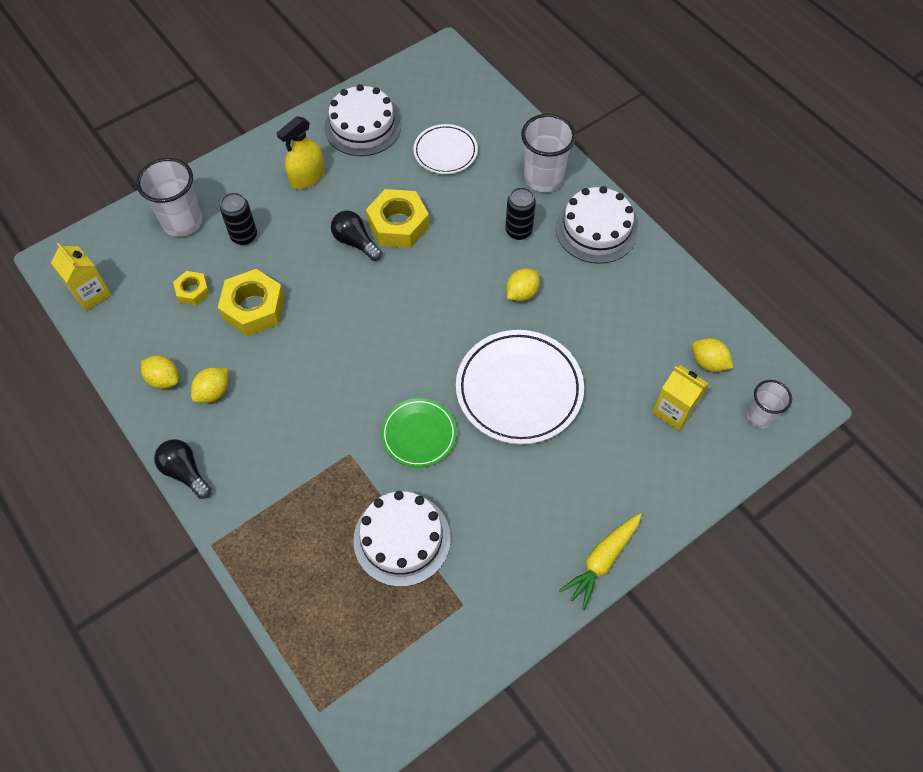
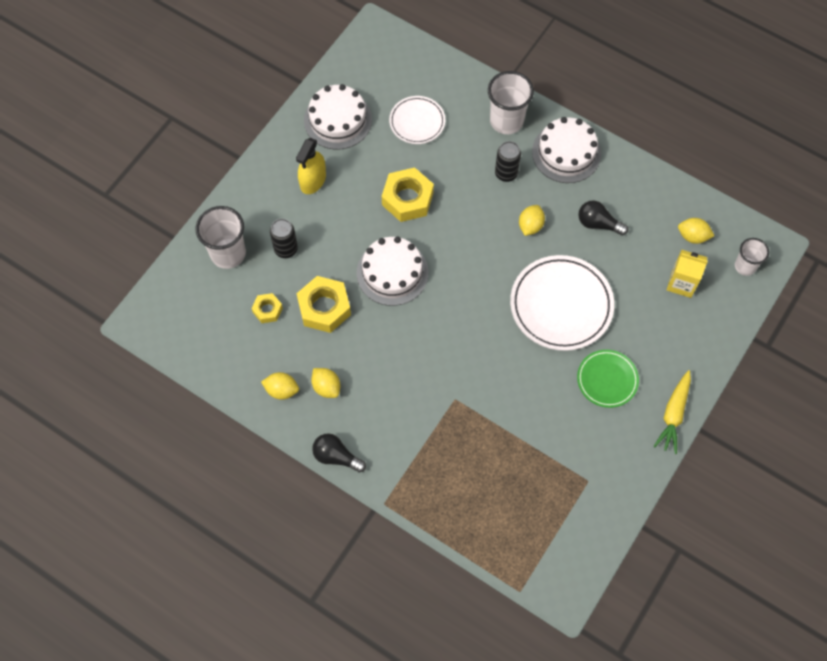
camera: 20 degrees left, 5 degrees up
yellow carton [51,243,112,311] -> none
yellow lemon [191,368,228,403] -> yellow lemon turned 60 degrees counterclockwise [311,368,340,398]
black light bulb [331,210,382,261] -> black light bulb moved to [578,200,628,236]
white cake [353,491,451,587] -> white cake moved to [356,237,428,306]
green plate [381,398,457,468] -> green plate moved to [577,350,639,408]

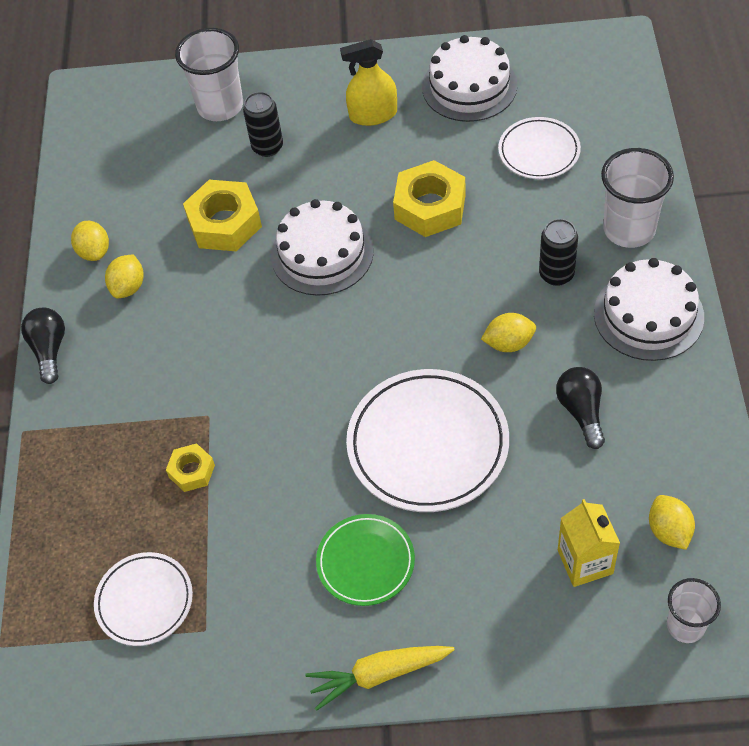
camera: 60 degrees right, 10 degrees down
yellow nut [251,293,283,323] -> yellow nut moved to [166,443,215,492]
none -> white plate [94,552,193,646]

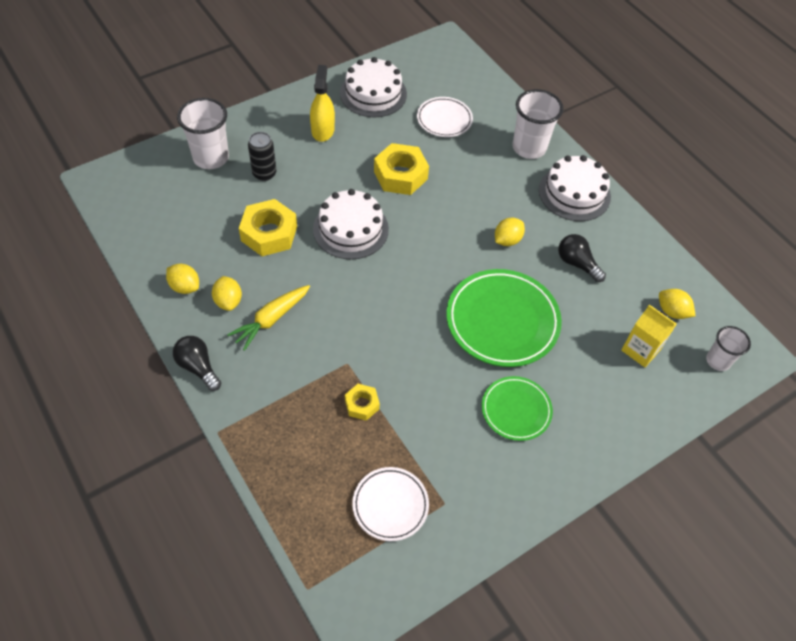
camera: 40 degrees left, 0 degrees up
yellow carrot [305,646,455,711] -> yellow carrot moved to [227,285,310,351]
yellow spray bottle [340,39,397,126] -> yellow spray bottle turned 135 degrees clockwise [310,65,335,142]
white plate [346,369,509,512] -> green plate [446,269,562,367]
black can [539,219,578,286] -> none

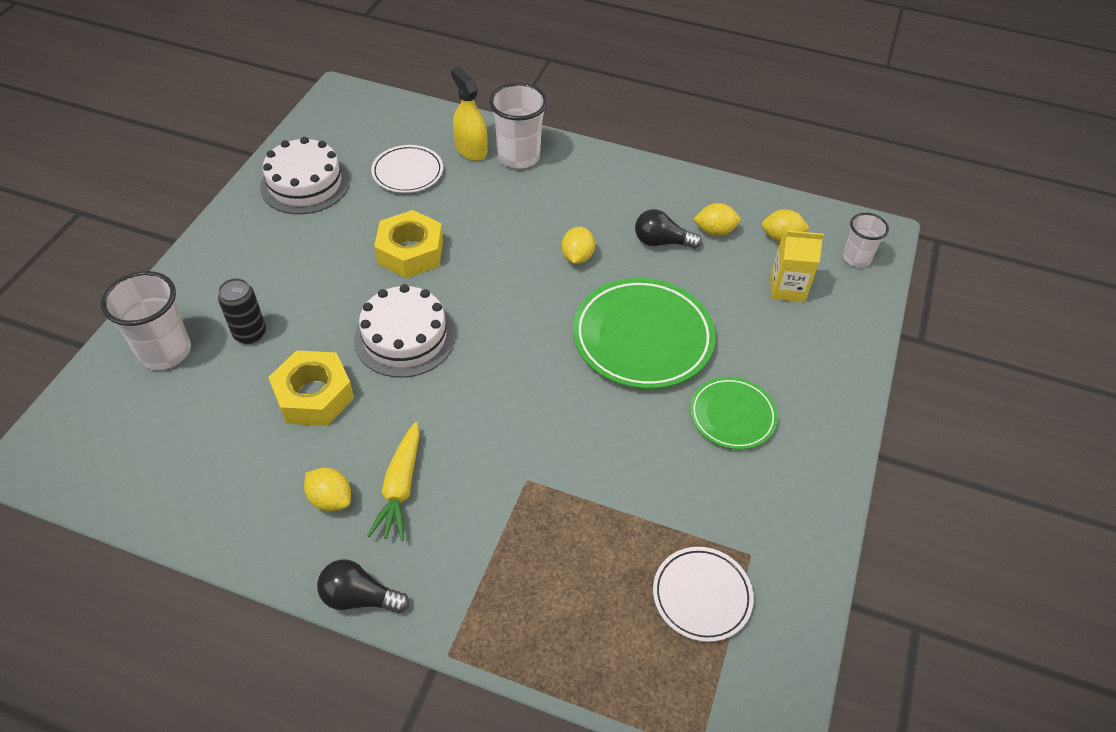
camera: 35 degrees left, 5 degrees down
yellow lemon [166,264,199,294] -> yellow lemon moved to [693,203,741,236]
yellow spray bottle [310,65,335,142] -> yellow spray bottle moved to [451,68,487,161]
yellow nut [345,384,380,421] -> none
white cake [539,155,611,221] -> none

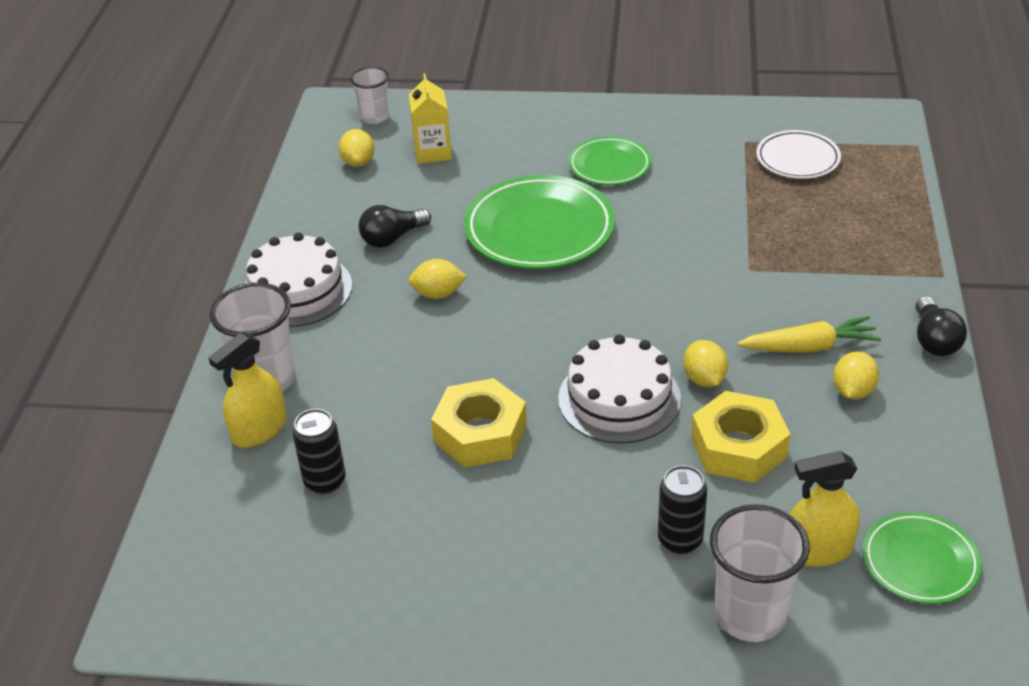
camera: 100 degrees left, 10 degrees down
white cake [260,137,350,214] -> white cake moved to [245,232,352,327]
white plate [371,145,443,193] -> black can [293,409,346,494]
black light bulb [635,209,702,249] -> black light bulb turned 60 degrees clockwise [359,205,431,248]
yellow lemon [693,203,741,236] -> yellow lemon moved to [683,340,728,387]
none -> yellow spray bottle [789,451,860,567]
none -> green plate [863,512,981,604]

